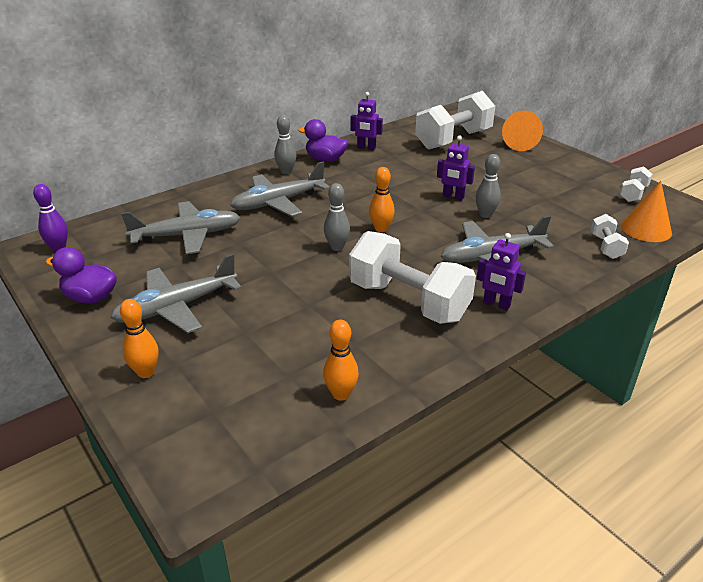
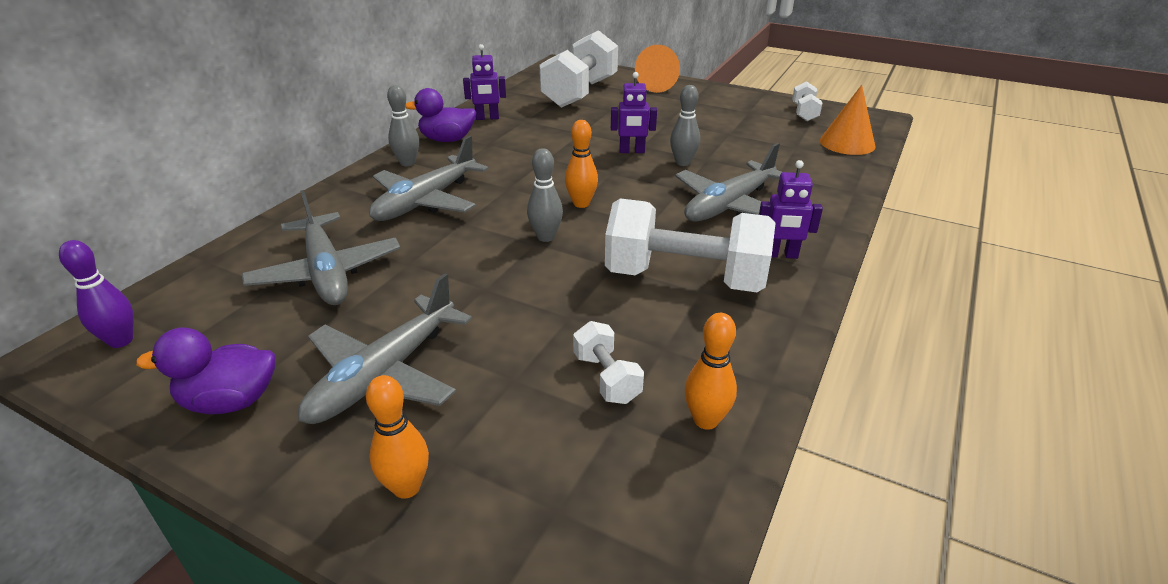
camera: 25 degrees left, 0 degrees up
grey plane [121,201,241,254] -> grey plane turned 105 degrees clockwise [242,190,400,305]
white dumbbell [591,214,629,259] -> white dumbbell moved to [573,321,644,404]

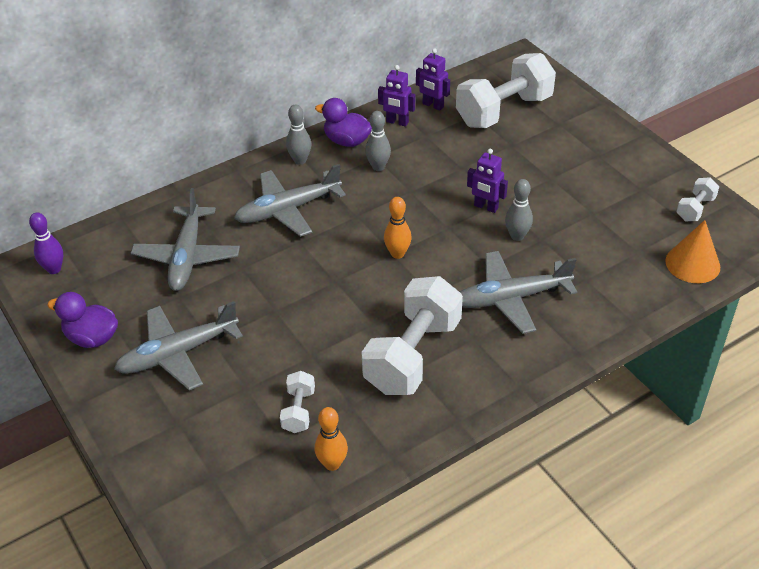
camera: 30 degrees right, 10 degrees up
orange bowling pin [366,375,429,499] -> none
grey bowling pin [527,148,563,242] -> grey bowling pin moved to [365,111,391,171]
white dumbbell [605,198,776,292] -> white dumbbell turned 75 degrees clockwise [362,276,463,395]
orange cone [635,45,680,93] -> none
purple robot [759,160,823,259] -> purple robot moved to [416,48,450,111]

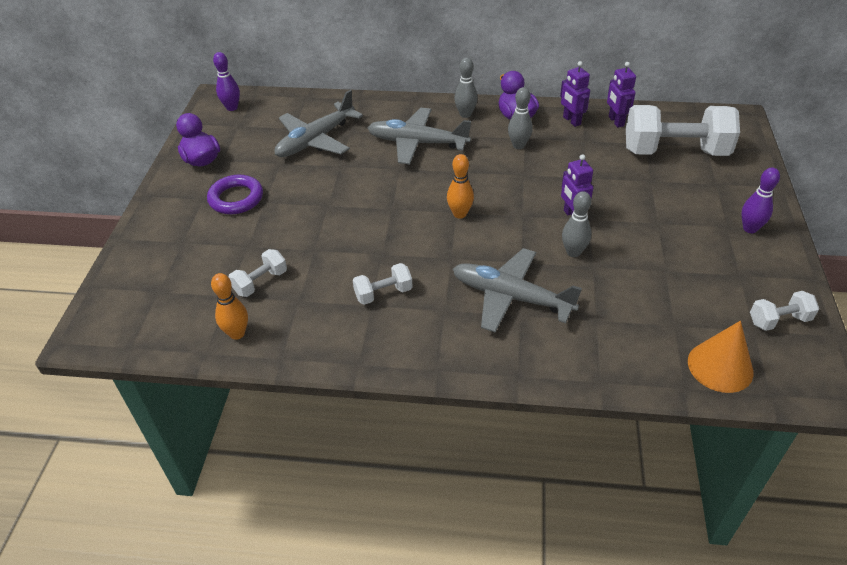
camera: 40 degrees right, 0 degrees up
grey plane [114,301,243,390] -> purple ring [207,175,263,214]
white dumbbell [362,276,463,395] -> white dumbbell [353,263,413,305], size x0.46
none -> purple bowling pin [741,168,780,233]

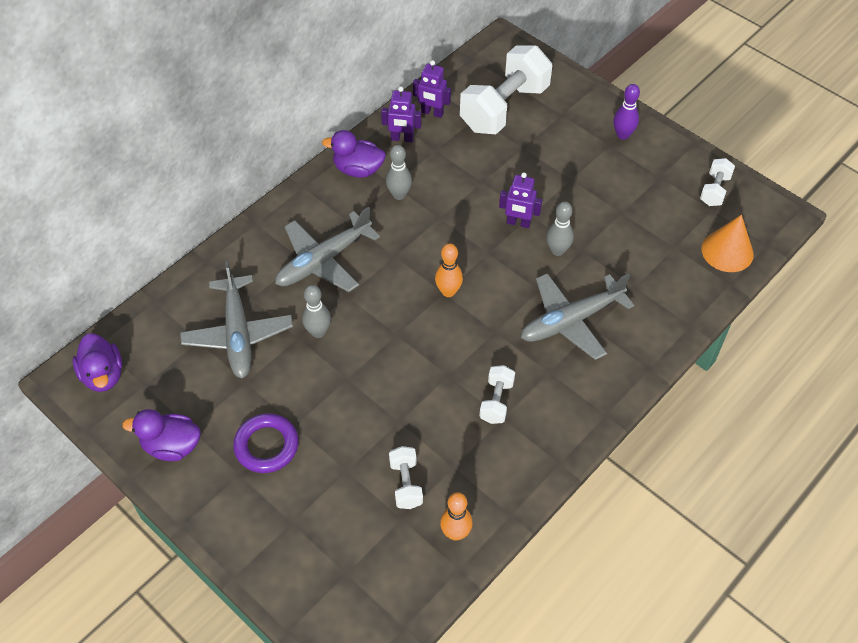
camera: 55 degrees left, 10 degrees up
purple bowling pin [213,52,240,111] -> purple duck [73,333,122,392]
grey bowling pin [454,58,478,118] -> grey bowling pin moved to [302,285,331,338]

